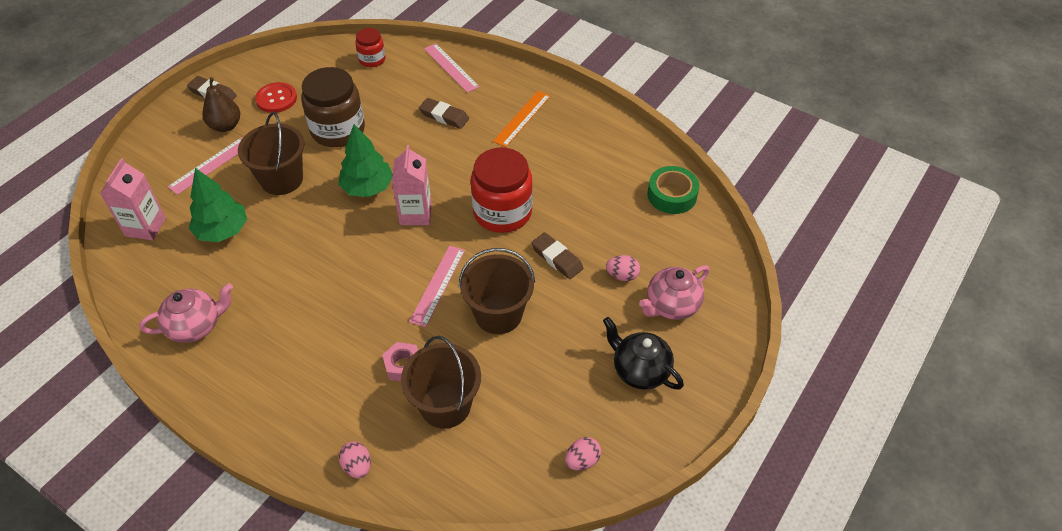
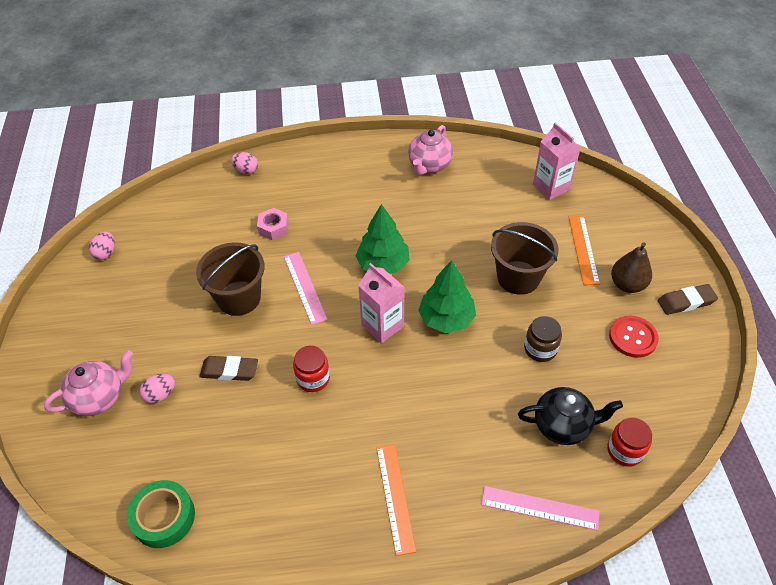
camera: 140 degrees right, 0 degrees up
pink ruler [167,137,242,195] -> orange ruler [569,216,600,285]
green tree [189,168,247,242] -> green tree moved to [356,204,410,274]
brown jar [301,67,365,147] -> brown jar [524,316,562,362], size x0.53
brown bucket [401,336,481,429] -> none
brown eraser [419,98,469,129] -> none
red jar [471,148,533,233] -> red jar [293,346,330,392], size x0.53
black teapot [603,317,684,390] -> black teapot moved to [518,387,623,445]
pink teapot [639,265,710,320] -> pink teapot turned 45 degrees clockwise [44,350,133,416]

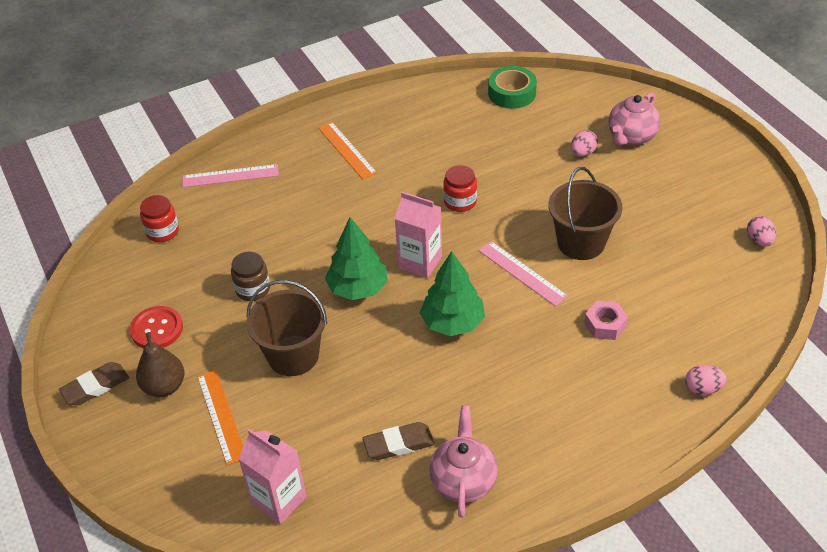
camera: 160 degrees right, 5 degrees down
brown eraser [199,356,258,381] -> brown eraser moved to [363,422,434,460]
black teapot [518,387,623,445] -> none

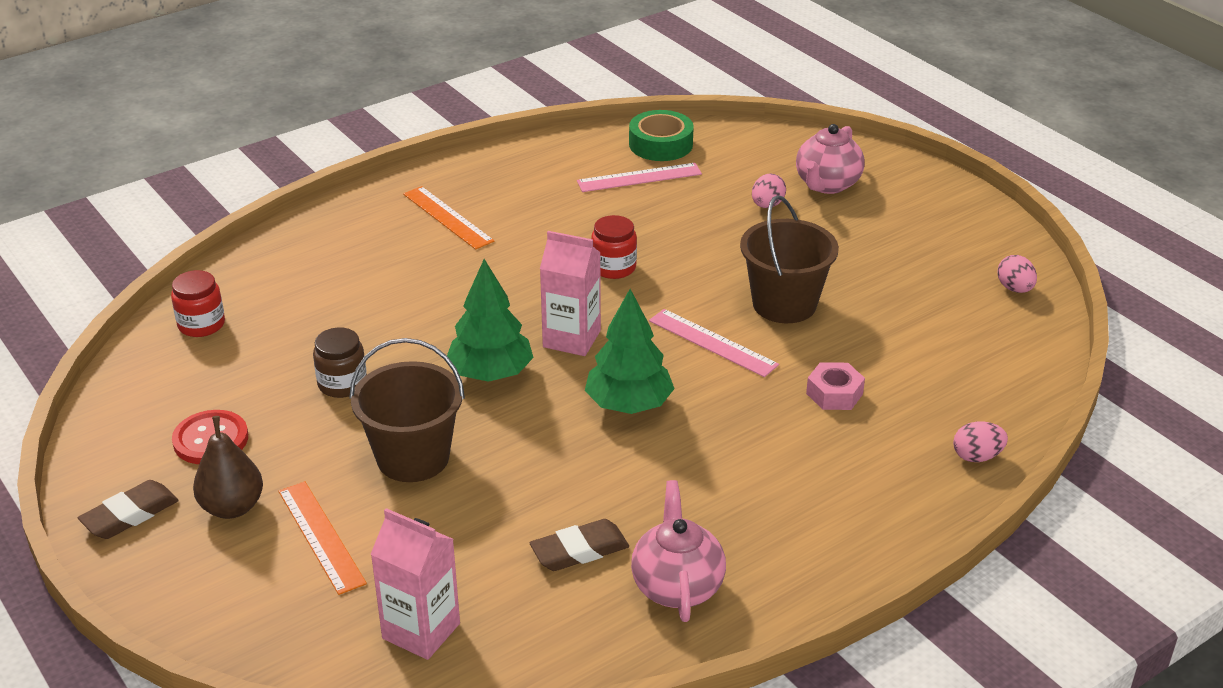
camera: 10 degrees left, 10 degrees down
pink ruler [183,164,279,187] -> pink ruler moved to [577,163,702,192]

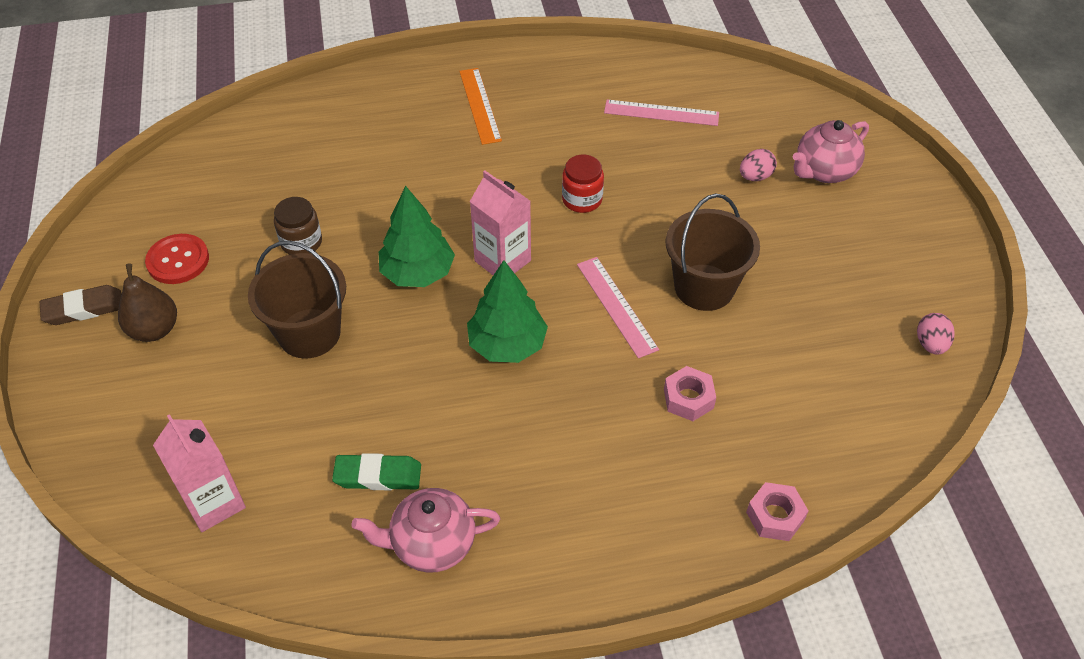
camera: 25 degrees right, 15 degrees up
red jar [171,270,225,337] -> none
orange ruler [279,481,367,595] -> none
brown eraser [530,519,629,571] -> green eraser [332,453,421,490]
green tape [629,110,694,161] -> none
pink teapot [631,480,726,622] -> pink teapot turned 120 degrees counterclockwise [352,488,500,573]
pink egg [953,422,1008,462] -> pink nut [746,482,809,541]

